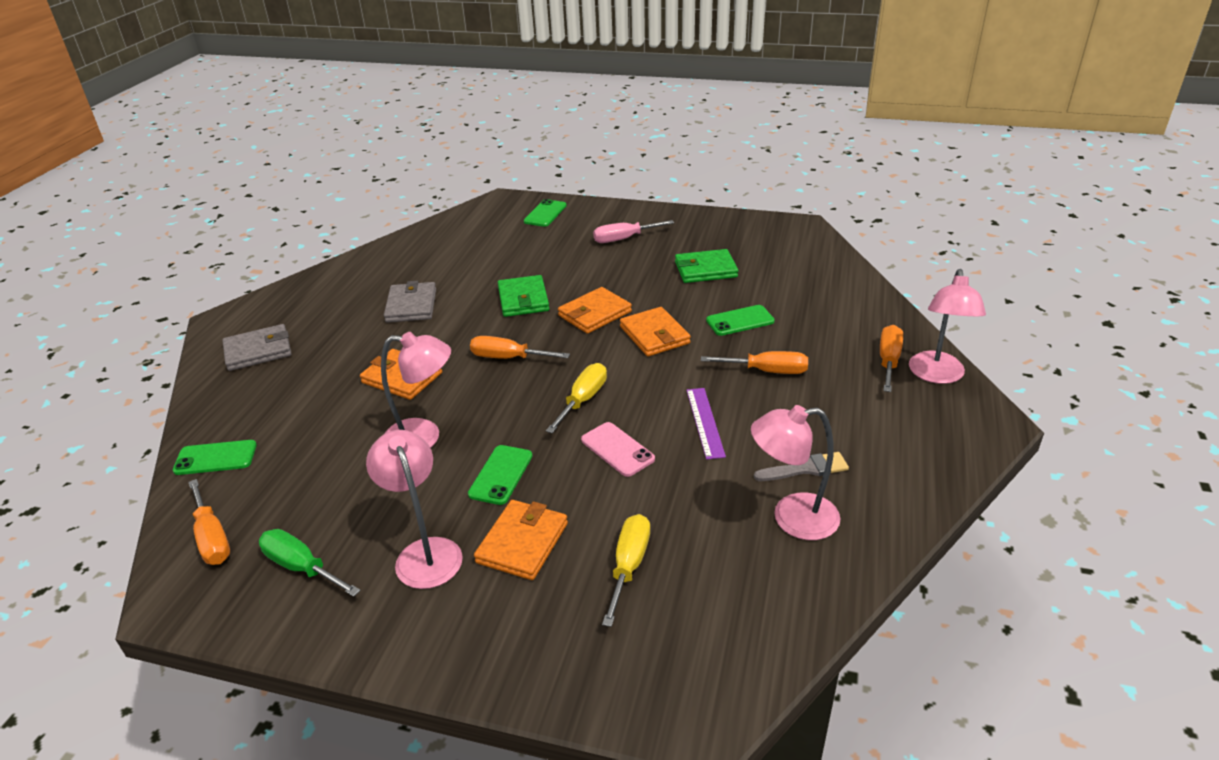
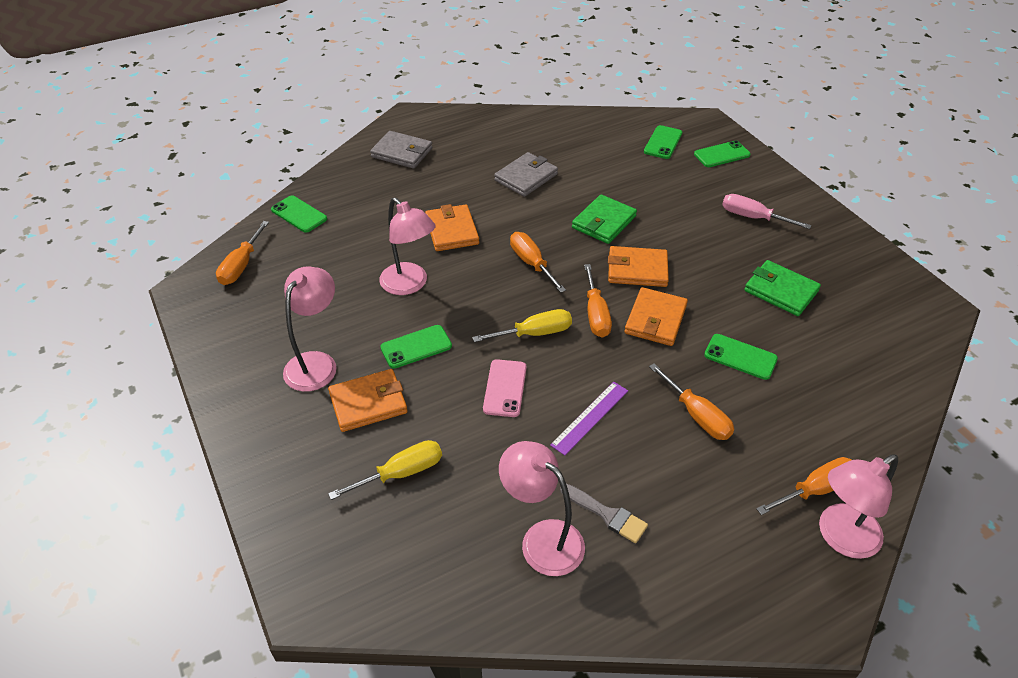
camera: 45 degrees right, 10 degrees up
green screwdriver [259,529,360,597] -> none
none -> orange screwdriver [584,264,612,338]
none -> green phone [644,125,682,159]

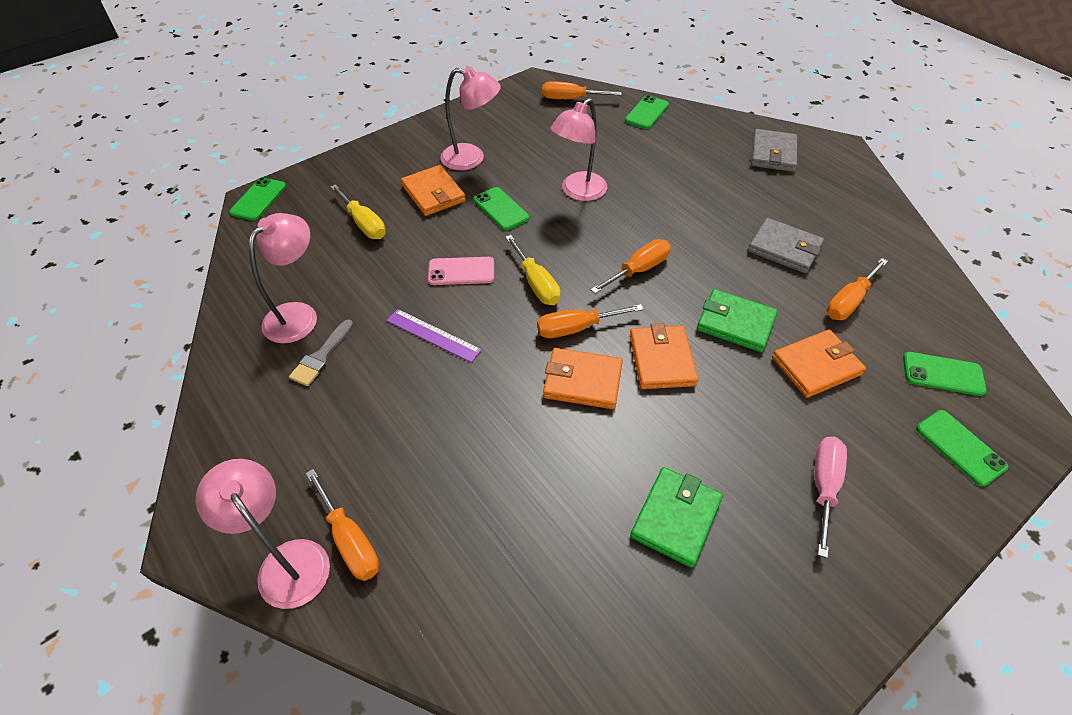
camera: 80 degrees right, 5 degrees up
orange wallet [425,204,479,251] -> orange wallet moved to [772,330,866,398]
orange screwdriver [649,363,734,440] -> orange screwdriver moved to [827,258,888,320]
green phone [704,334,778,380] -> green phone moved to [229,177,286,221]

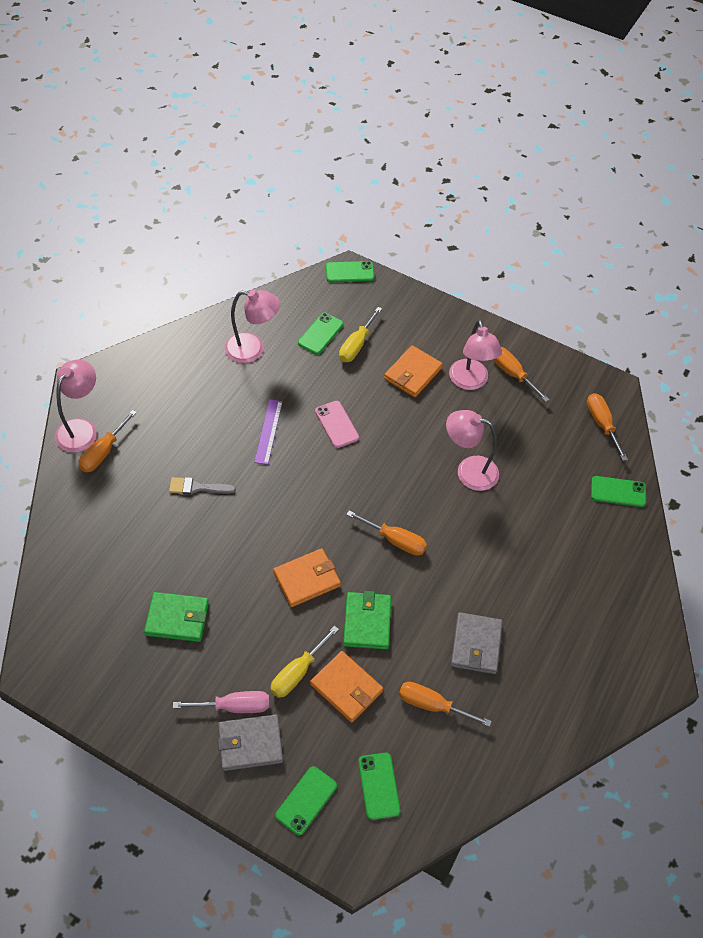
camera: 65 degrees right, 5 degrees up
grey brush [289,319,353,386] -> grey brush moved to [169,477,236,495]
green phone [474,187,529,231] -> green phone moved to [298,313,343,354]
yellow screwdriver [505,235,561,305] -> yellow screwdriver moved to [270,626,339,698]
orange screwdriver [537,304,644,338] -> orange screwdriver moved to [493,347,550,402]
orange wallet [543,348,623,409] -> none
grey wallet [751,129,797,172] -> grey wallet moved to [218,714,283,771]

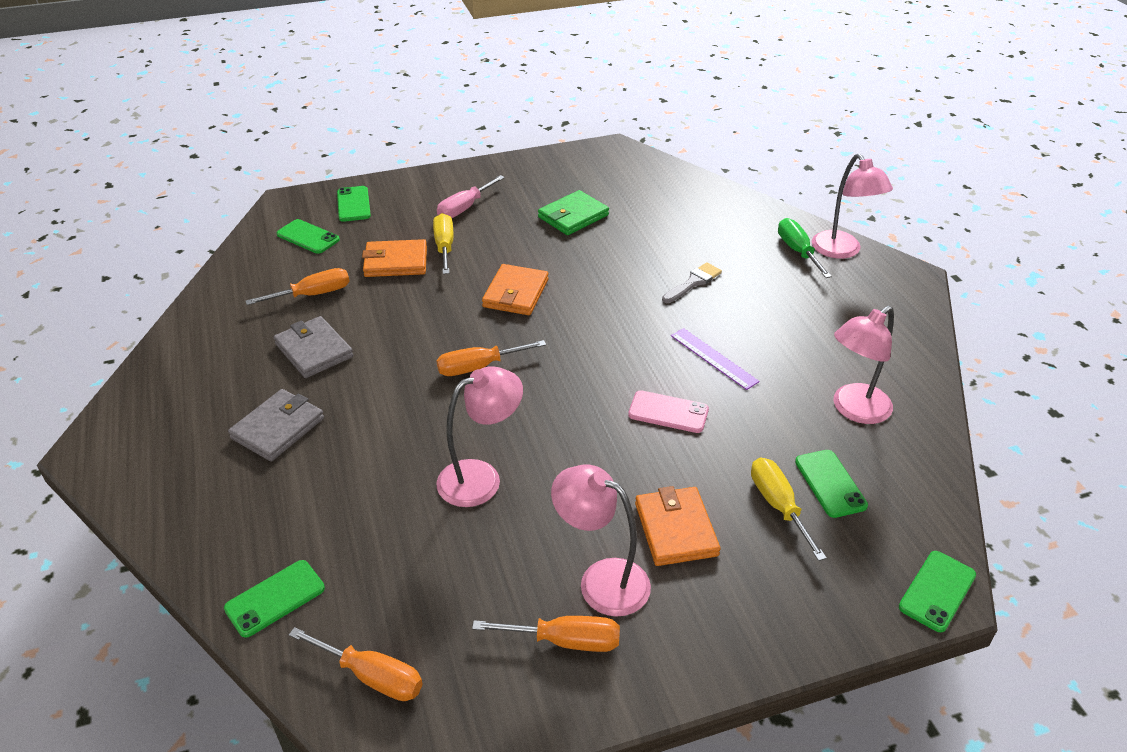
camera: 135 degrees right, 15 degrees down
orange screwdriver [78,410,137,472] -> green screwdriver [778,218,832,278]
grey wallet [218,714,283,771] -> grey wallet moved to [228,389,324,461]
green wallet [343,591,391,650] -> none

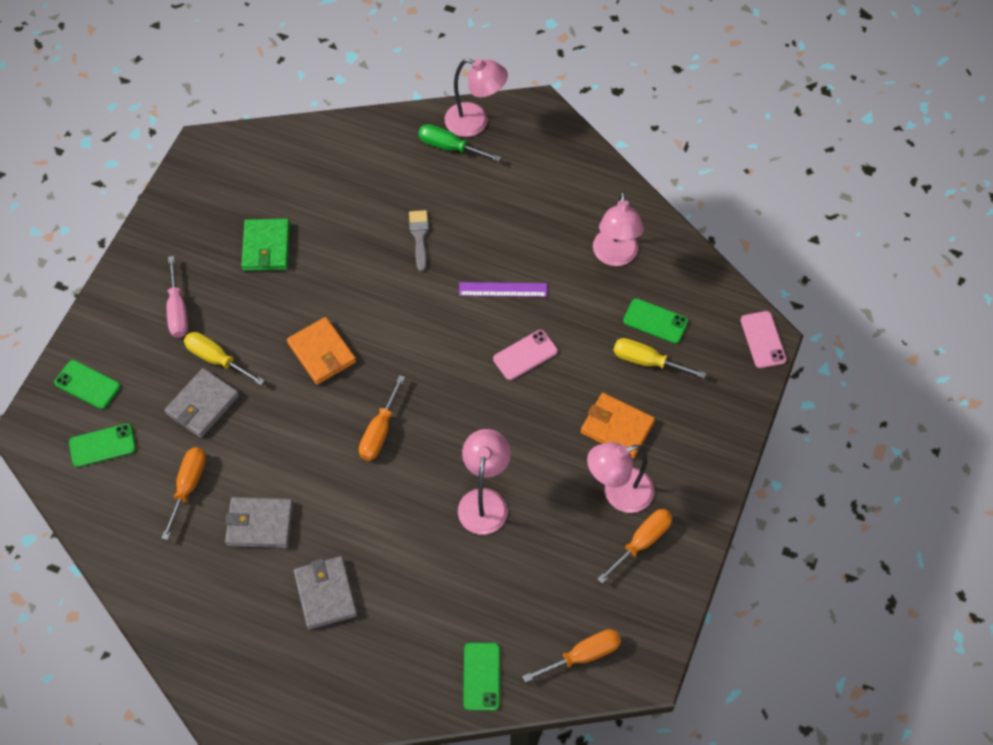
camera: 50 degrees left, 20 degrees up
orange wallet [362,239,427,277] -> grey wallet [164,368,239,438]
green phone [899,551,976,632] -> pink phone [741,311,787,368]

